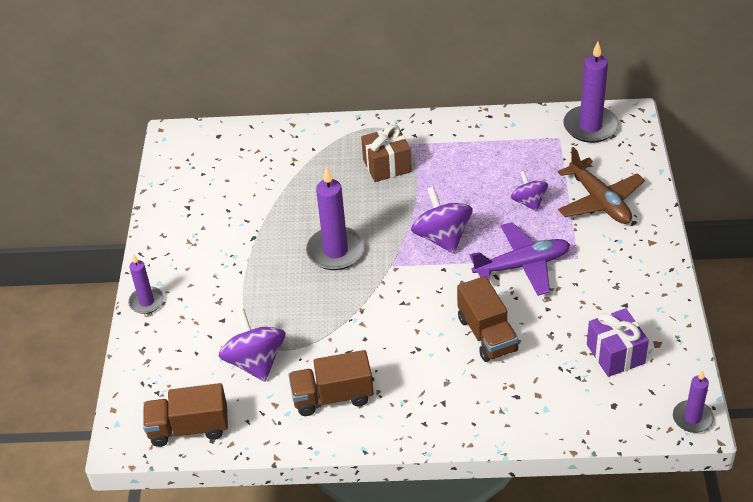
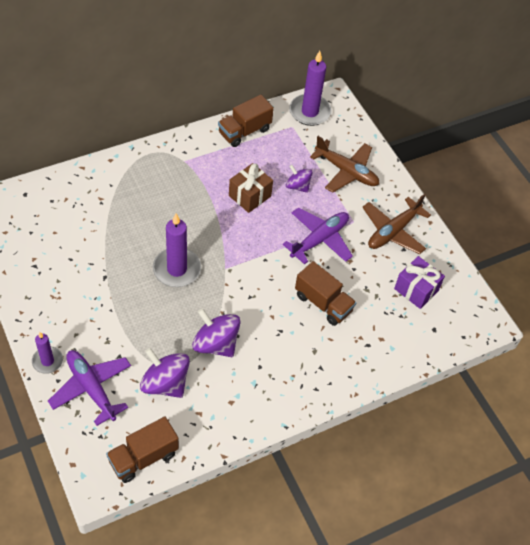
camera: 35 degrees left, 10 degrees up
brown truck [288,350,374,416] -> brown truck moved to [218,95,274,147]
brown gift [361,125,411,182] -> brown gift moved to [229,163,273,213]
purple spinning top [411,187,472,254] -> purple spinning top moved to [192,308,241,357]
purple candle [673,370,714,433] -> none
none -> purple plane [48,350,131,426]
none -> brown plane [363,194,431,254]

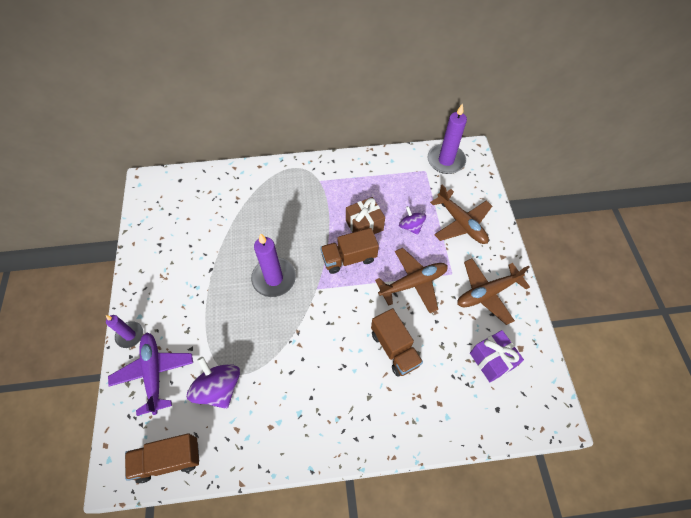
camera: 25 degrees right, 5 degrees up
purple spinning top [192,308,241,357] -> none
brown truck [218,95,274,147] -> brown truck moved to [320,228,379,274]
purple plane [283,207,353,264] -> brown plane [375,248,448,313]

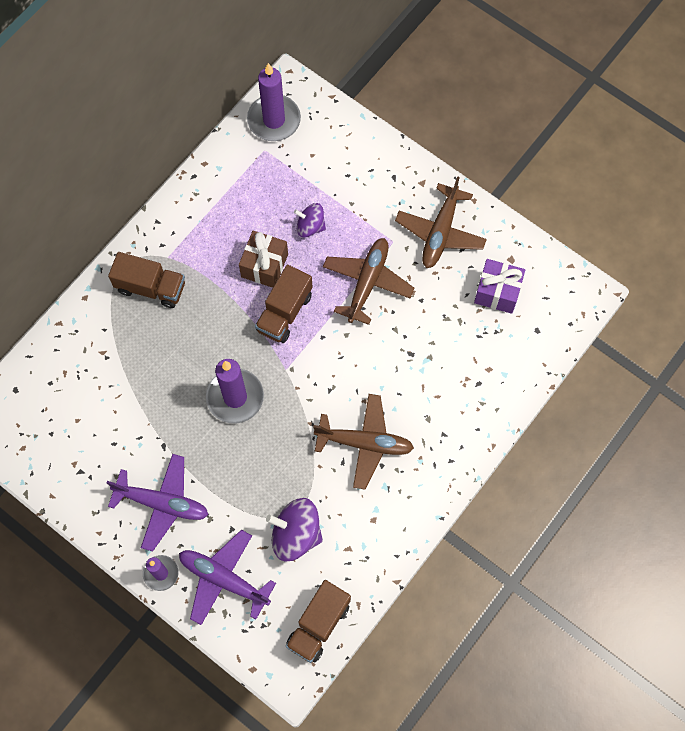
camera: 45 degrees left, 10 degrees up
brown truck [371,308,423,377] -> brown truck moved to [108,252,185,308]
brown plane [430,185,492,244] -> brown plane moved to [313,394,414,489]
none -> purple plane [107,454,209,552]

